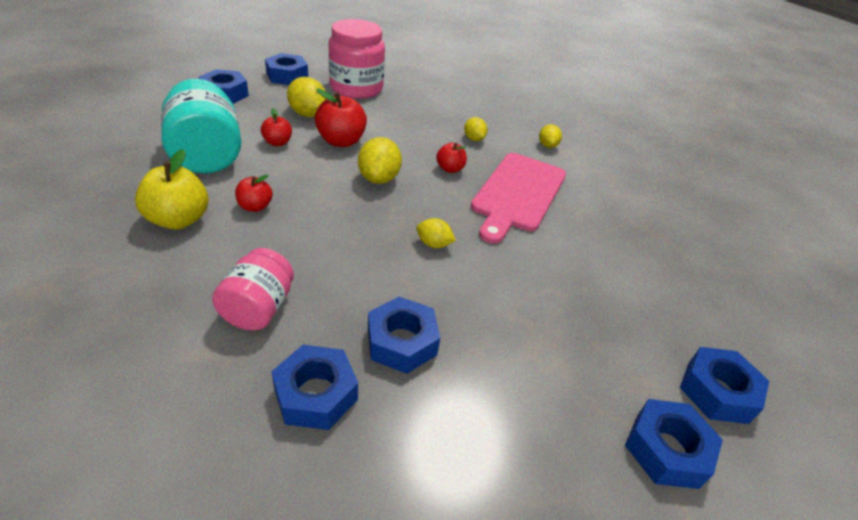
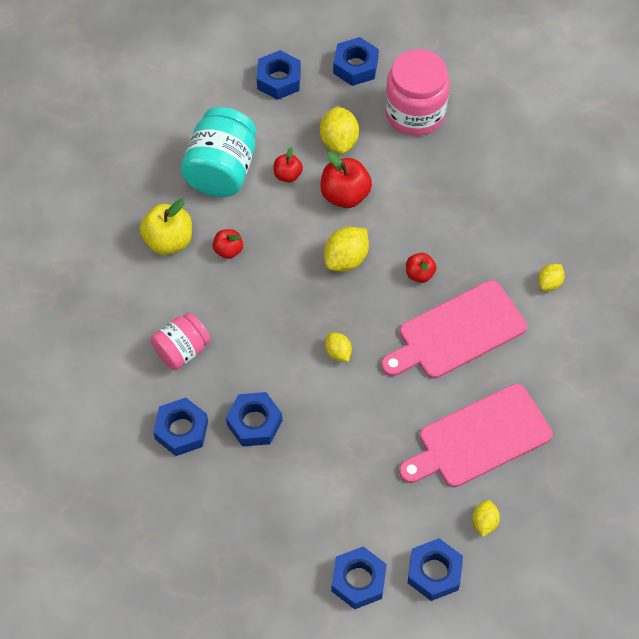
camera: 40 degrees right, 20 degrees up
yellow lemon [464,117,488,141] -> yellow lemon moved to [472,500,500,537]
none -> pink cutting board [399,384,553,487]

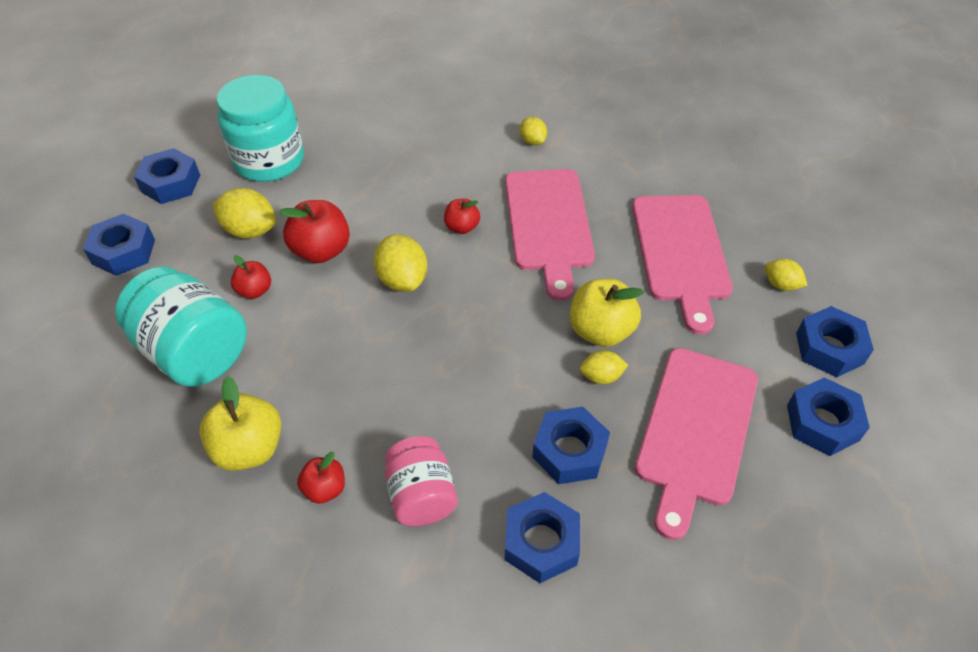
camera: 65 degrees left, 10 degrees down
red apple [213,229,243,259] -> red apple moved to [297,452,345,504]
yellow lemon [325,332,352,362] -> yellow lemon moved to [580,350,628,384]
pink jar [385,49,450,136] -> turquoise jar [217,75,304,182]
none -> yellow apple [570,279,644,347]
none -> pink cutting board [635,348,758,540]

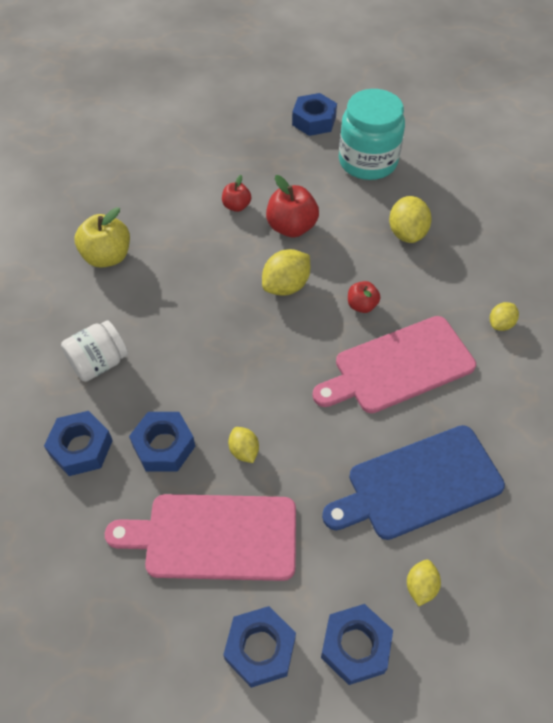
camera: 70 degrees right, 5 degrees up
blue nut [83,214,155,276] -> none
turquoise jar [115,267,247,387] -> none
yellow lemon [212,188,276,239] -> yellow lemon moved to [389,196,432,243]
red apple [297,452,345,504] -> none
pink jar [385,436,458,527] -> white jar [61,320,128,382]
yellow apple [570,279,644,347] -> none
pink cutting board [632,195,733,334] -> blue cutting board [322,425,505,540]

